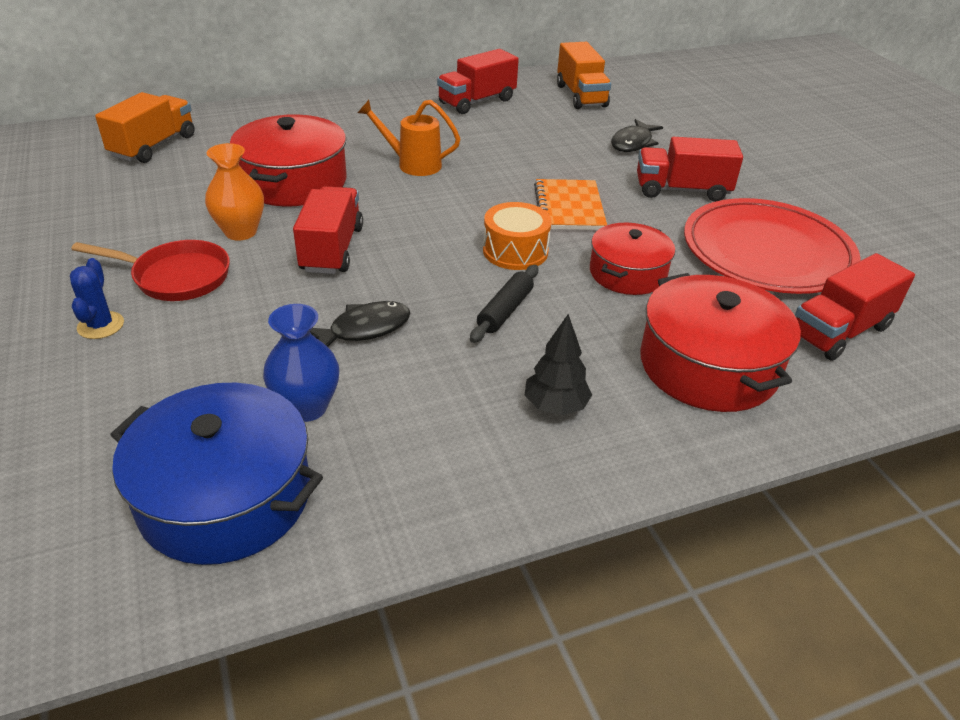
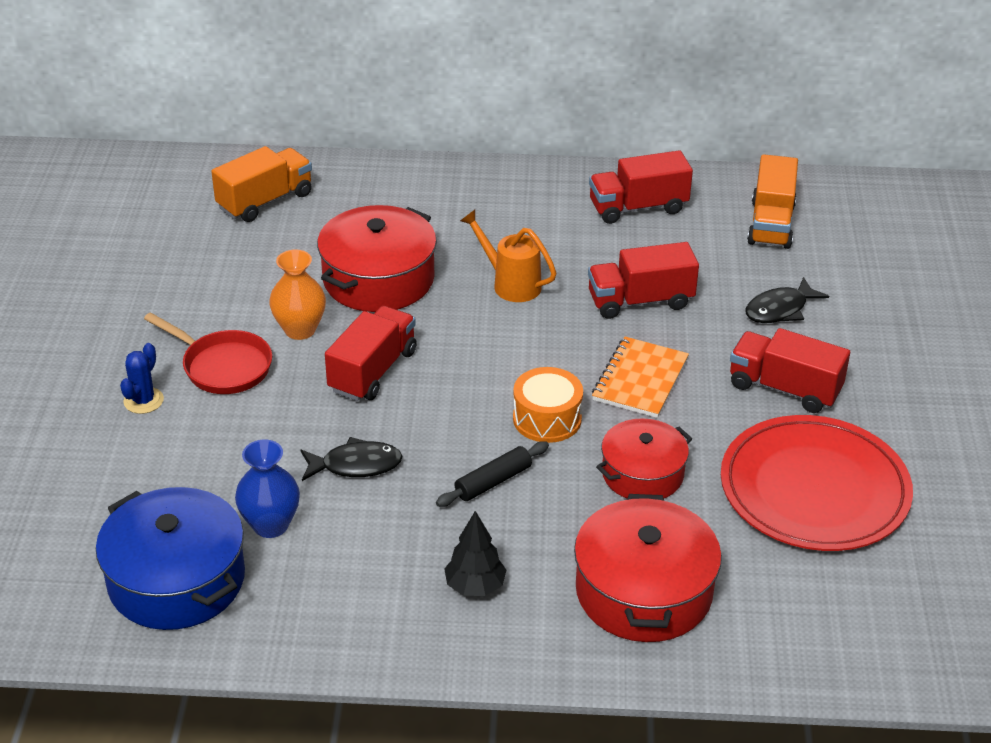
camera: 25 degrees right, 0 degrees up
red truck [795,253,915,361] -> red truck moved to [588,242,699,319]

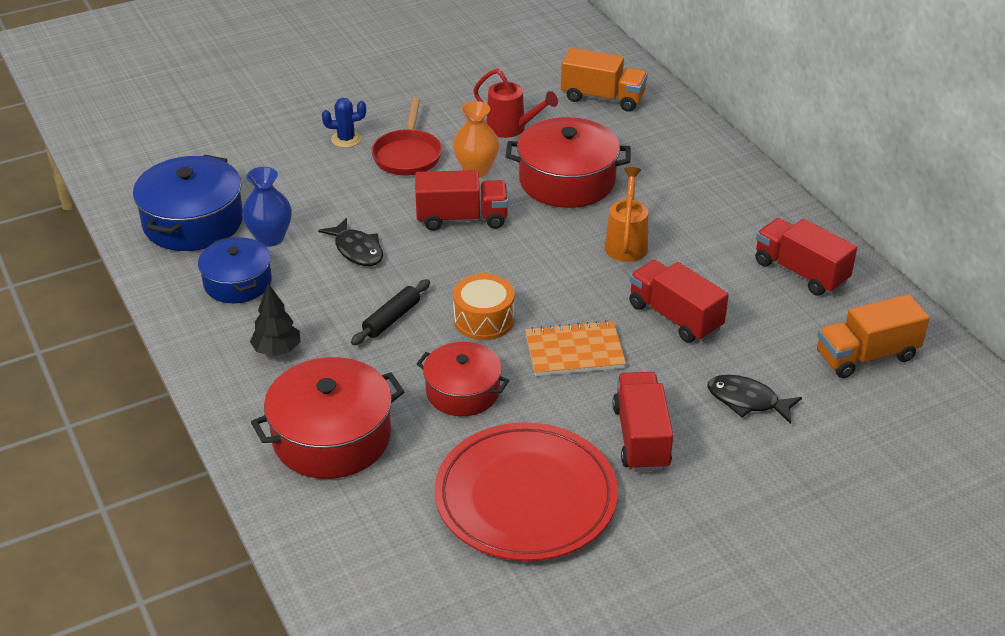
camera: 60 degrees right, 0 degrees up
black rolling pin [436,441,549,507] -> black rolling pin turned 75 degrees counterclockwise [351,279,430,345]
none -> blue pot [198,237,272,303]
none -> red watering can [473,69,558,138]

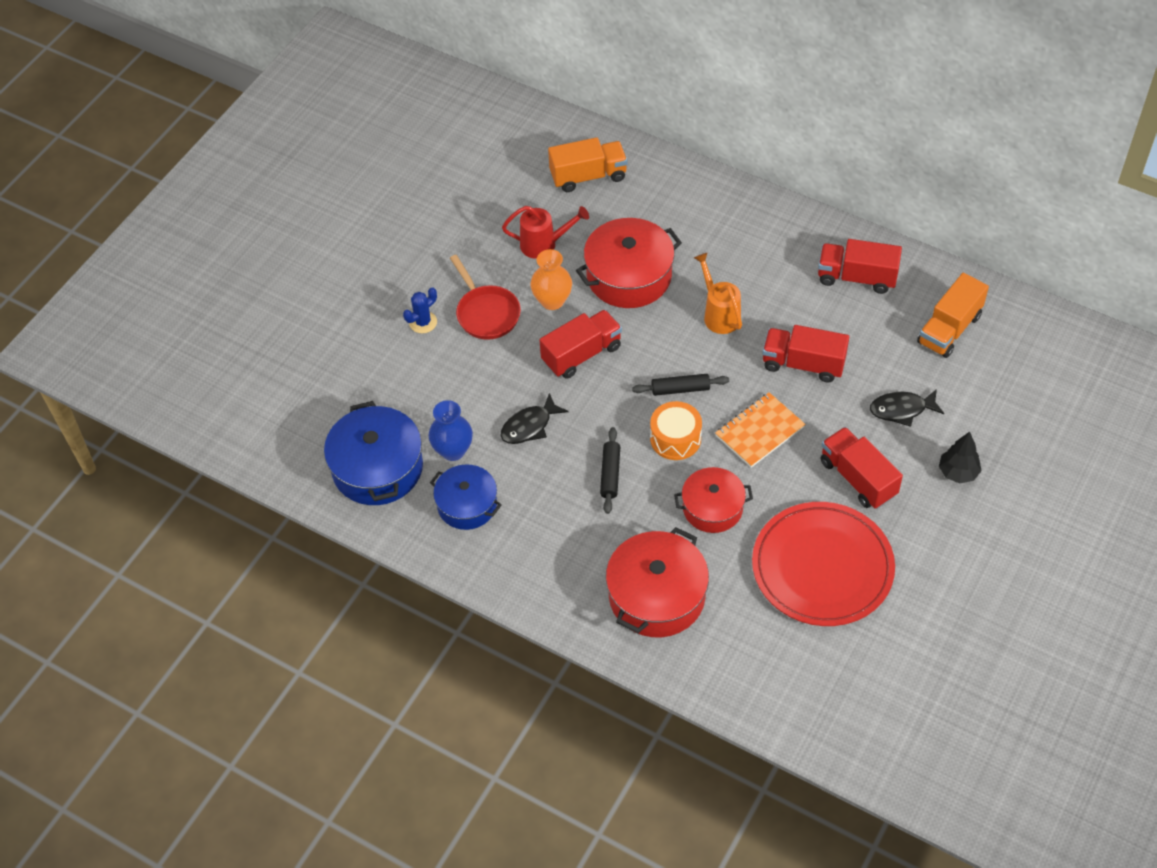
camera: 30 degrees left, 15 degrees up
black tree [250,283,300,356] -> black tree moved to [939,432,982,483]
black fish [318,218,383,266] -> black fish turned 120 degrees clockwise [501,393,568,444]
none -> black rolling pin [632,374,729,396]

